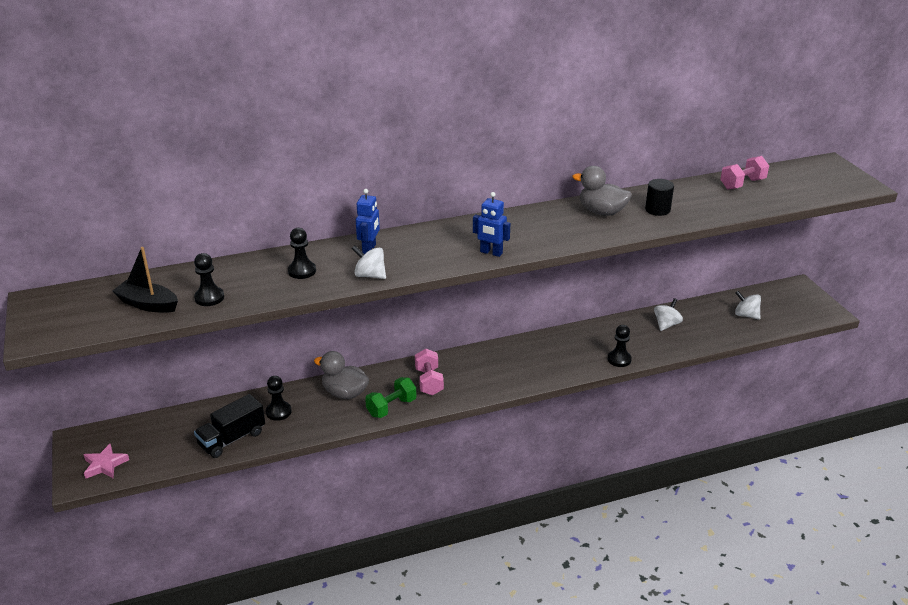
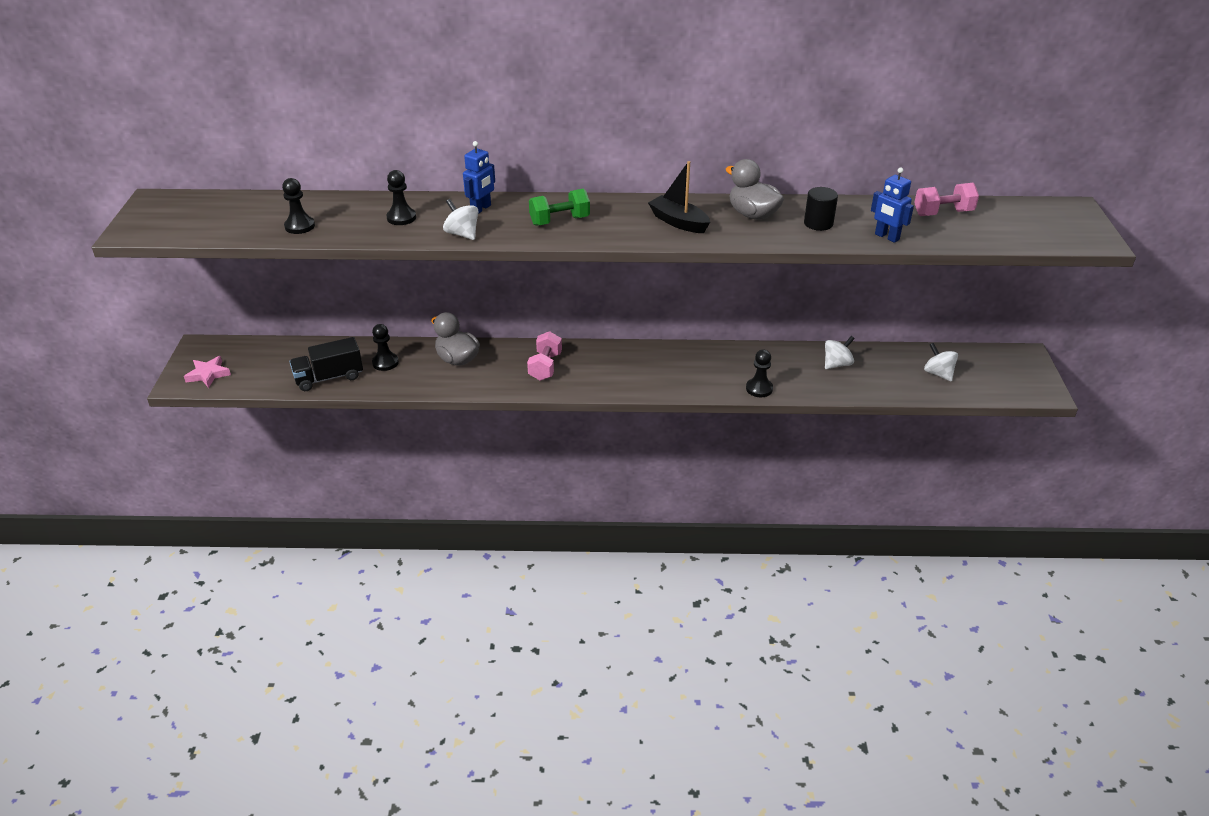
camera: 20 degrees right, 5 degrees up
black boat [112,247,178,313] -> black boat moved to [648,161,710,233]
green dumbbell [365,377,417,418] -> green dumbbell moved to [529,189,590,226]
blue robot [473,192,510,257] -> blue robot moved to [871,167,914,243]

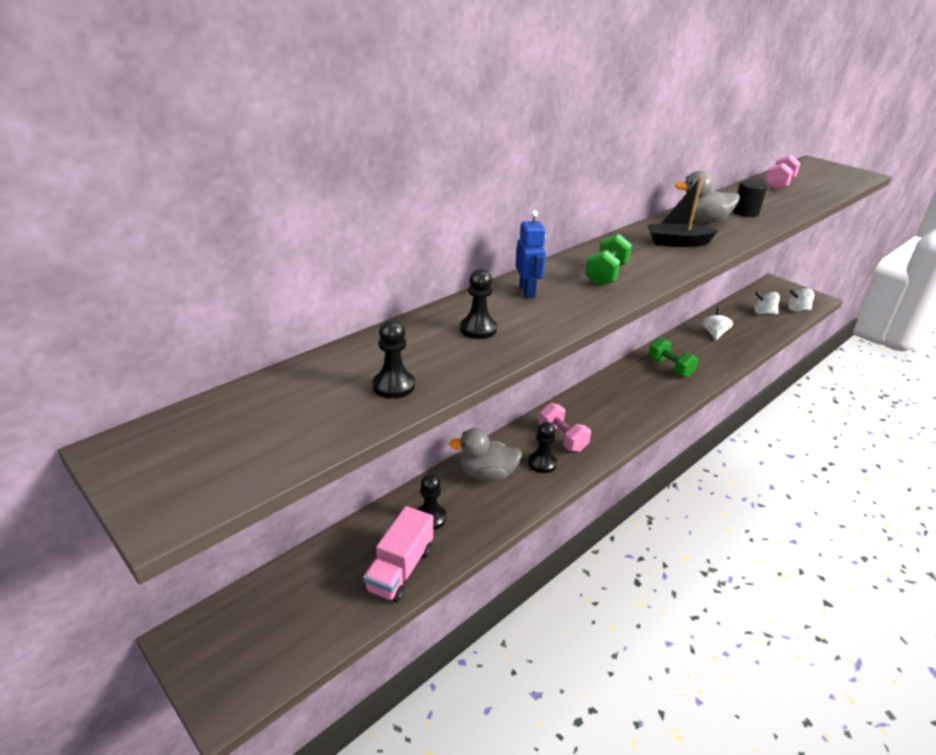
camera: 45 degrees left, 5 degrees down
pink star [184,356,231,388] -> none
black truck [289,337,363,391] -> pink truck [363,506,433,603]
white spinning top [443,199,478,240] -> white spinning top moved to [788,288,814,312]
black pawn [746,349,773,397] -> black pawn moved to [528,422,557,473]
blue robot [871,167,914,243] -> none
none -> green dumbbell [648,337,698,377]

